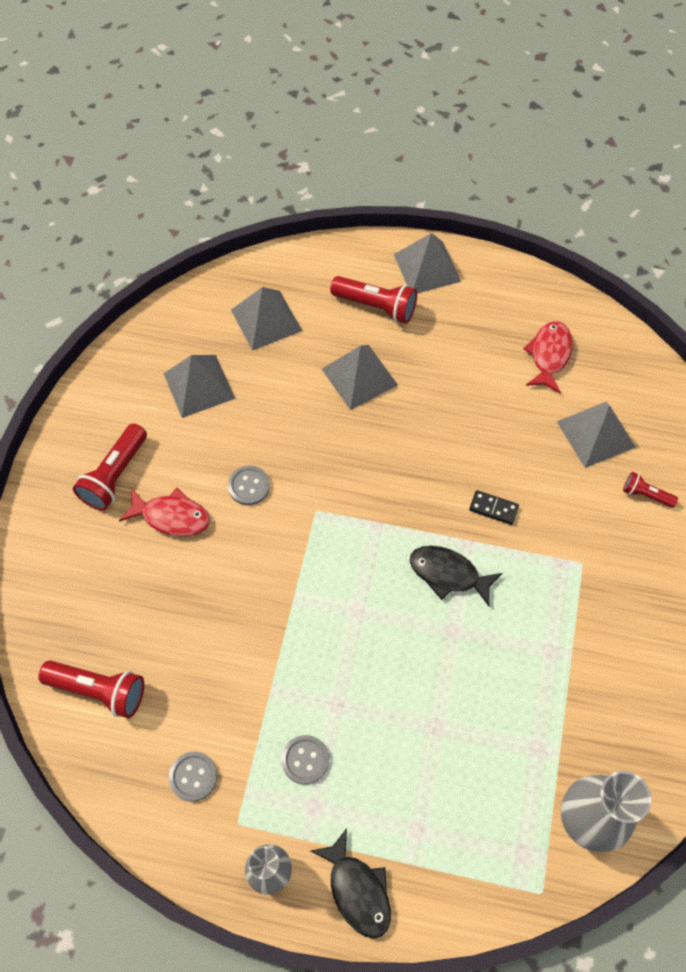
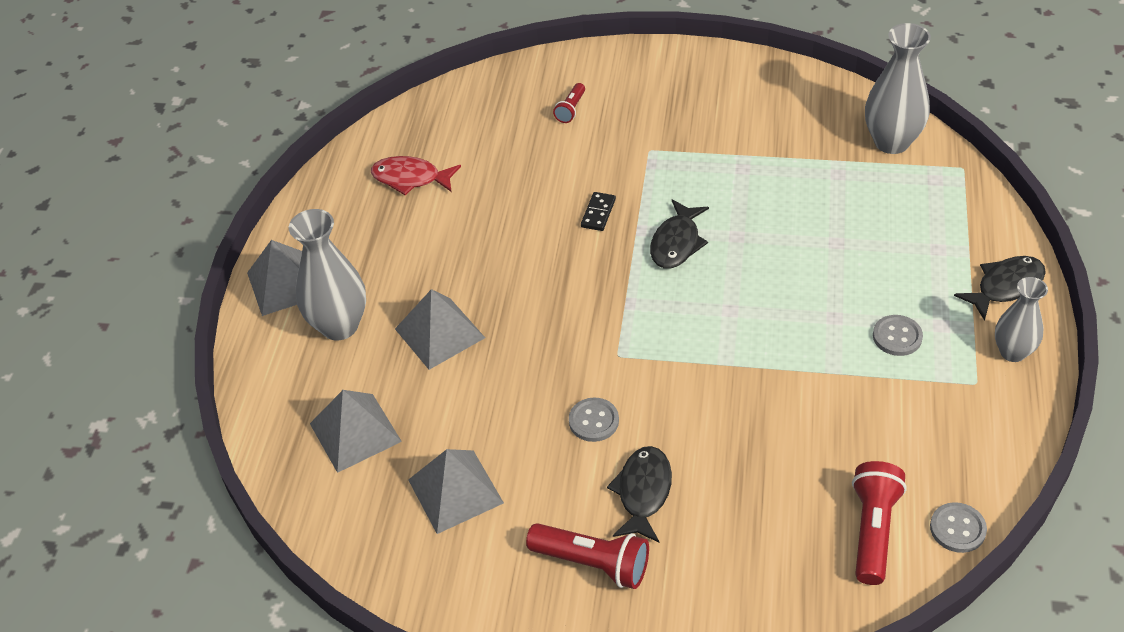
camera: 90 degrees left, 15 degrees down
red fish [119,488,210,536] -> black fish [607,446,672,542]
grey button [169,752,217,802] -> grey button moved to [930,502,987,553]
red flashlight [330,276,417,324] -> grey vase [289,209,366,340]
grey pyramid [557,402,635,468] -> none

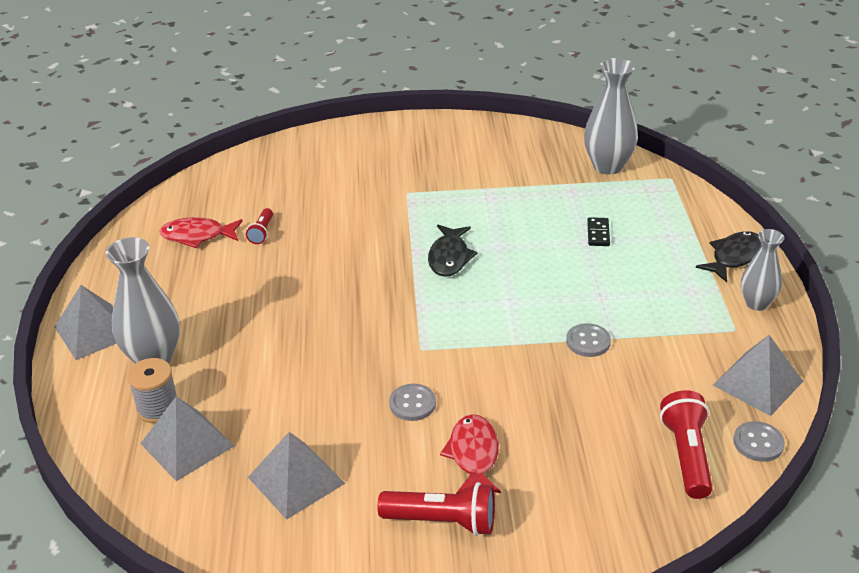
camera: 15 degrees left, 10 degrees down
grey pyramid [395,289,485,370] -> grey pyramid moved to [713,335,803,416]
red flashlight [553,83,585,123] -> red flashlight moved to [246,208,273,244]
black domino [581,192,616,231] -> black domino moved to [587,217,610,246]
black fish [607,446,672,542] -> red fish [440,414,501,494]
grey button [873,315,923,356] -> grey button moved to [566,323,611,357]
none -> grey spool [127,358,177,423]

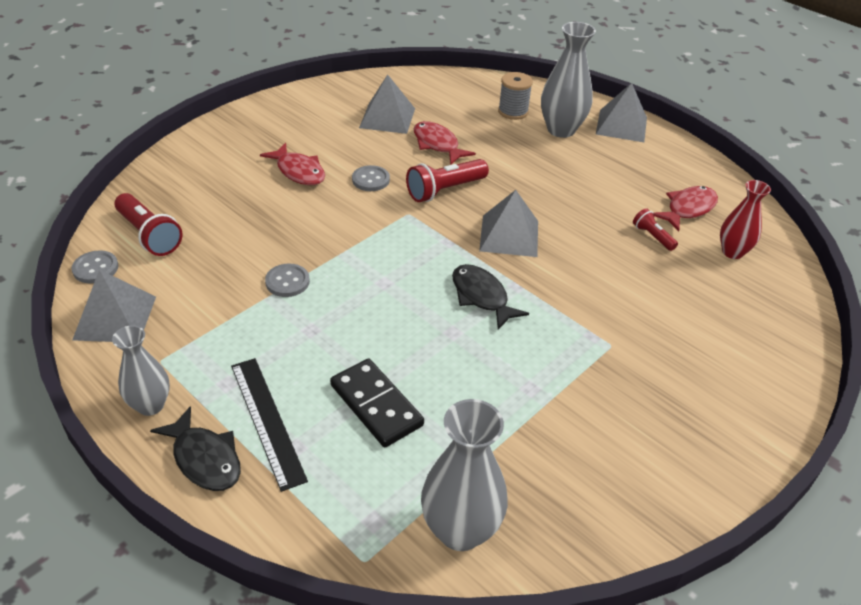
camera: 135 degrees right, 5 degrees up
grey pyramid [140,397,234,481] -> grey pyramid moved to [479,190,538,257]
red flashlight [378,482,495,536] -> red flashlight moved to [406,159,489,202]
black domino [587,217,610,246] -> black domino [330,359,424,447], size x1.82
black fish [696,231,761,282] -> black fish turned 45 degrees counterclockwise [150,406,241,491]
none -> black ruler [231,358,308,492]
none -> red fish [414,121,476,165]
none -> red vase [720,180,771,259]

